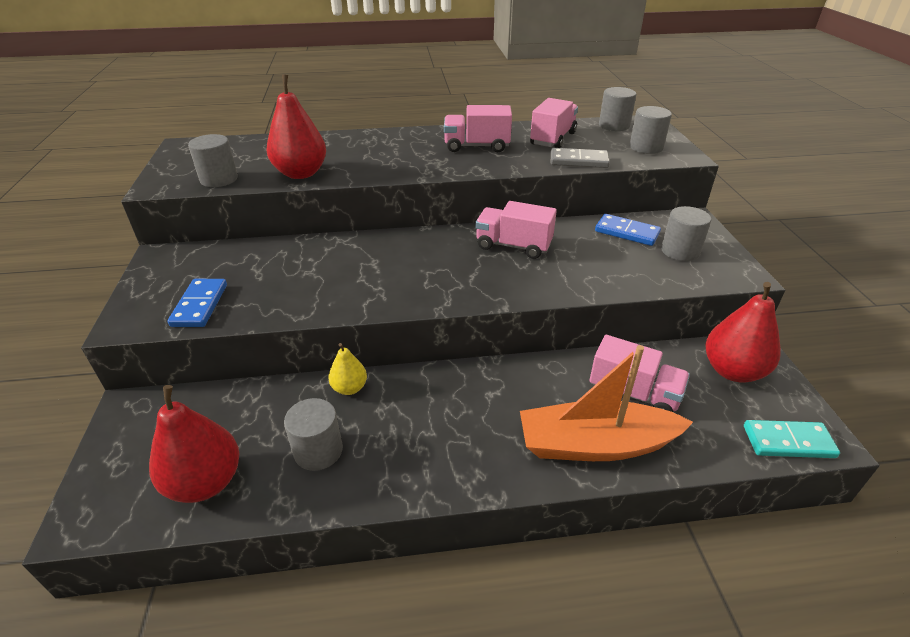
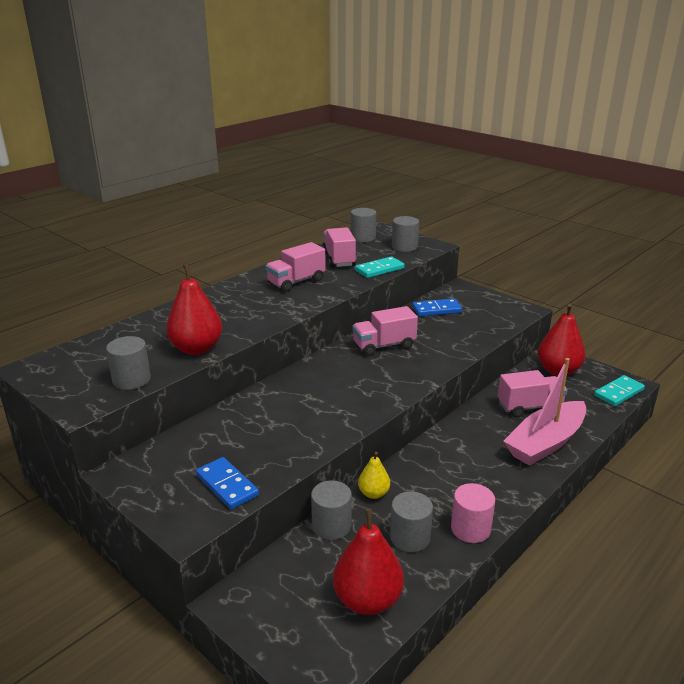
camera: 40 degrees left, 10 degrees down
orange boat [520,345,693,461] -> pink boat [503,358,586,466]
grey domino [551,148,610,168] -> turquoise domino [355,257,405,278]
grey cylinder [661,206,711,261] -> grey cylinder moved to [311,480,352,540]
none -> pink cylinder [451,483,495,543]

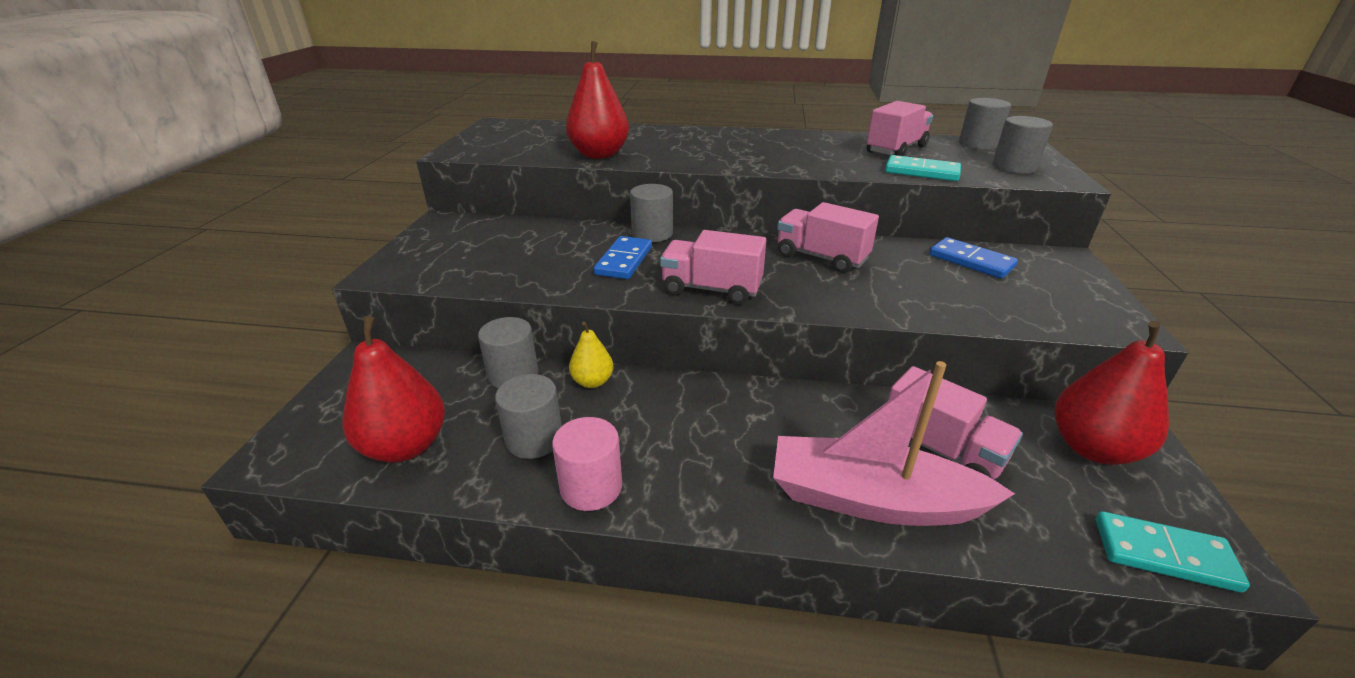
camera: 55 degrees right, 5 degrees up
grey cylinder [106,336,151,390] -> grey cylinder moved to [630,184,673,242]
blue domino [196,457,259,509] -> blue domino moved to [594,236,652,279]
pink truck [266,242,326,292] -> pink truck moved to [660,230,766,304]

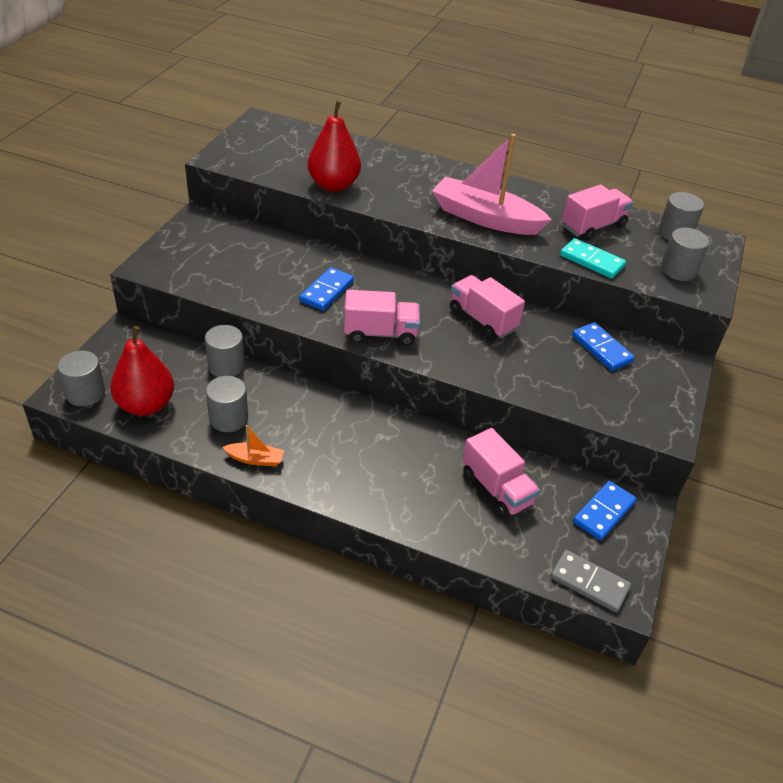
camera: 10 degrees right, 10 degrees up
pink cylinder [552,417,622,511] -> orange boat [222,425,284,466]
yellow pear [569,322,614,388] -> none
grey cylinder [630,184,673,242] -> grey cylinder moved to [58,350,105,406]
pink truck [660,230,766,304] -> pink truck turned 150 degrees clockwise [344,290,420,346]
pink boat [773,361,1015,526] -> pink boat moved to [432,134,552,235]
red pear [1055,321,1169,465] -> blue domino [573,481,637,540]
turquoise domino [1096,511,1250,593] -> grey domino [550,550,631,612]

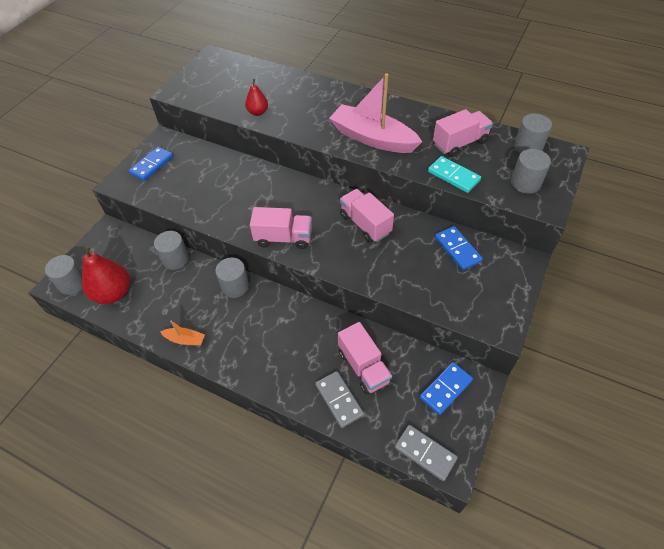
camera: 10 degrees right, 10 degrees up
grey cylinder [206,376,248,432] -> grey cylinder moved to [215,258,249,298]
blue domino [299,267,354,311] -> blue domino moved to [129,147,173,181]
red pear [307,101,361,192] -> red pear [245,79,268,116], size x0.55
none -> grey domino [315,371,364,428]

